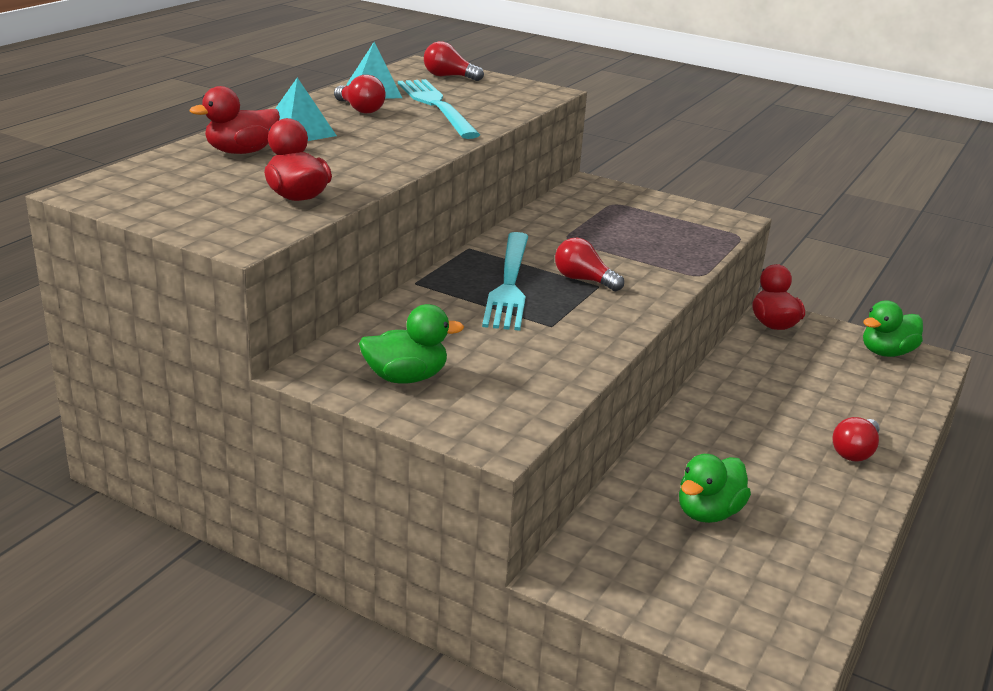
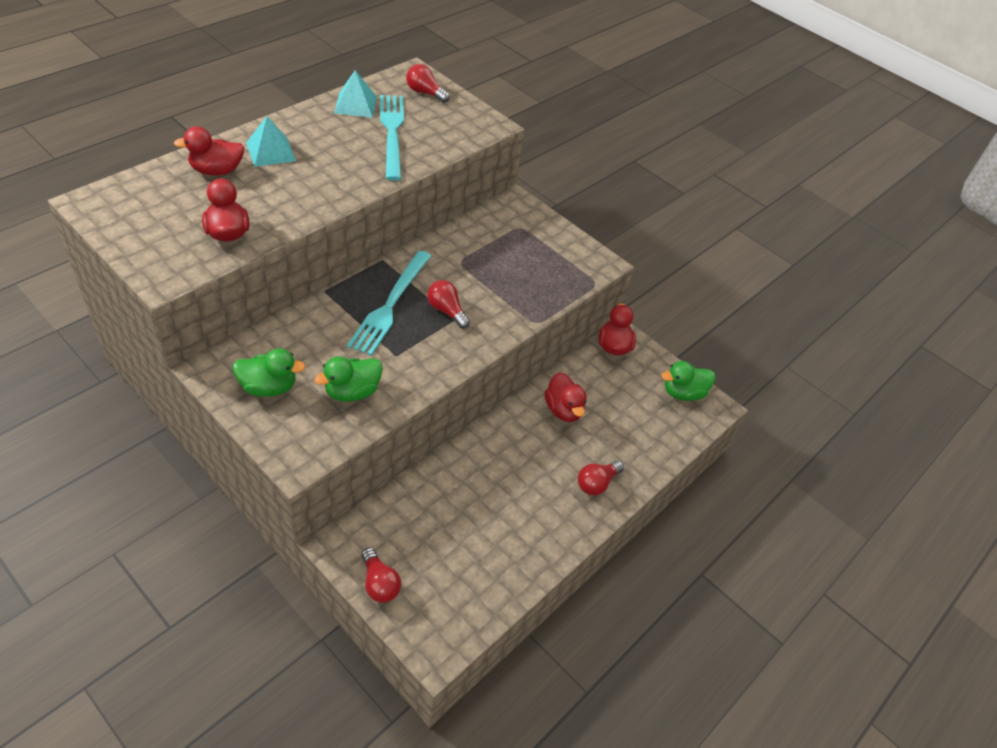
camera: 10 degrees right, 20 degrees up
red light bulb [334,75,386,113] -> red light bulb moved to [362,548,401,603]
green duck [679,454,751,523] -> green duck moved to [314,357,383,402]
none -> red duck [545,372,587,422]

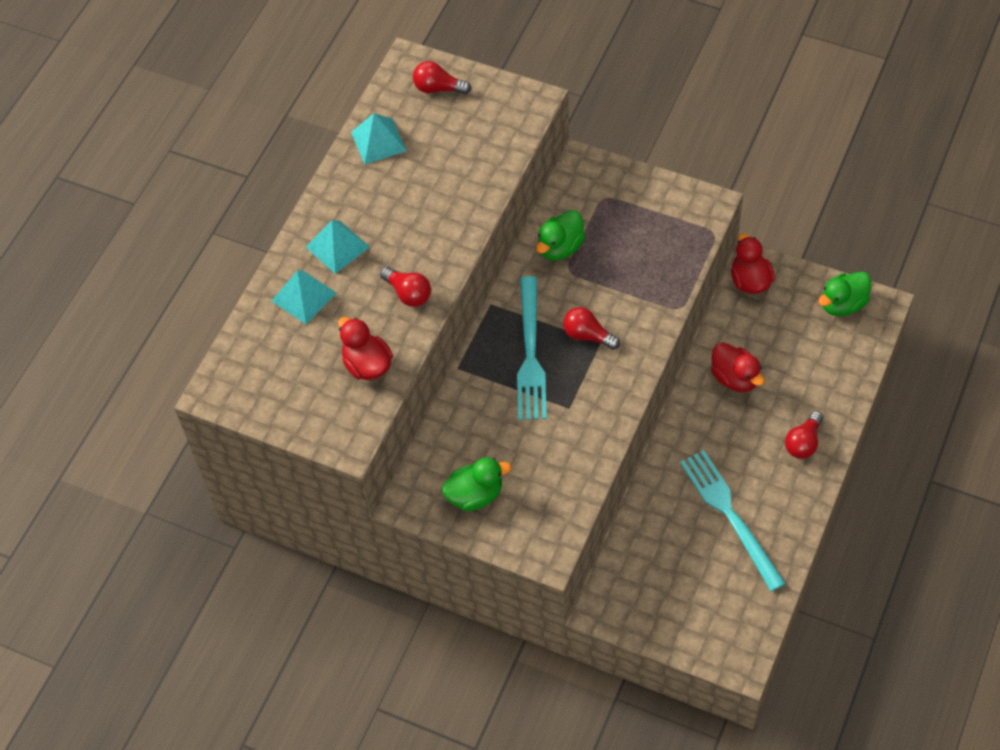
camera: 10 degrees left, 10 degrees up
red duck [174,126,245,176] -> turquoise pyramid [272,270,336,324]
green duck [314,357,383,402] -> green duck moved to [536,210,585,261]
red light bulb [362,548,401,603] -> red light bulb moved to [380,266,431,307]
turquoise fork [380,95,404,181] -> turquoise fork moved to [680,450,786,591]

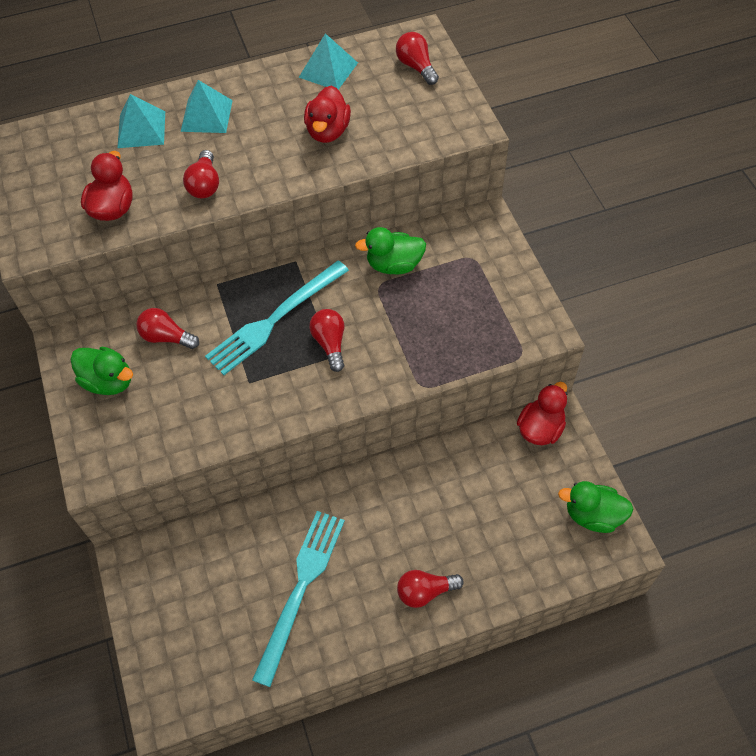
camera: 45 degrees right, 0 degrees up
red duck [711,343,765,392] -> red duck moved to [304,86,351,143]
none -> red light bulb [136,308,199,349]

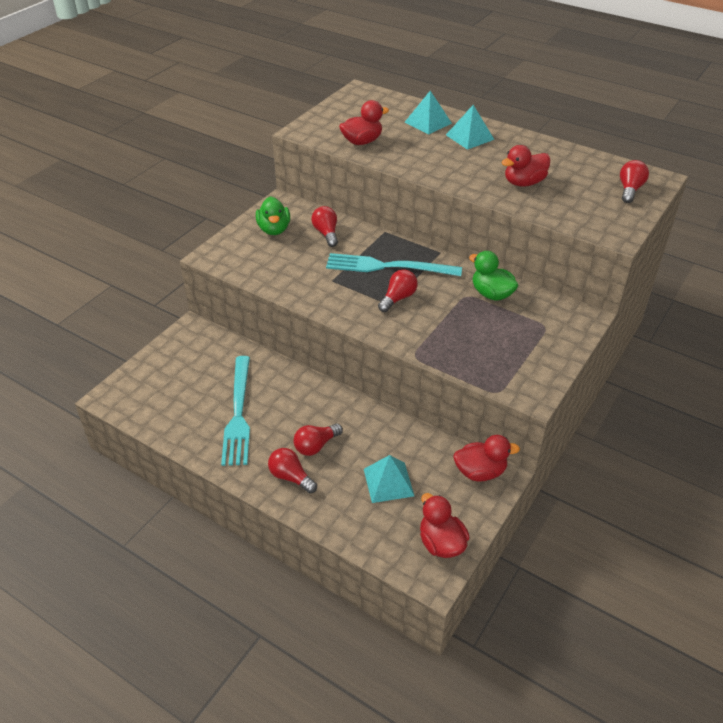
camera: 50 degrees right, 15 degrees down
red light bulb [183,150,219,198] -> red light bulb moved to [294,423,343,456]
turquoise fork [252,511,345,687] -> turquoise fork turned 105 degrees clockwise [221,356,250,466]
turquoise pyramid [299,33,358,90] -> turquoise pyramid moved to [364,455,414,503]
green duck [558,481,634,533] -> red duck [420,493,470,558]

